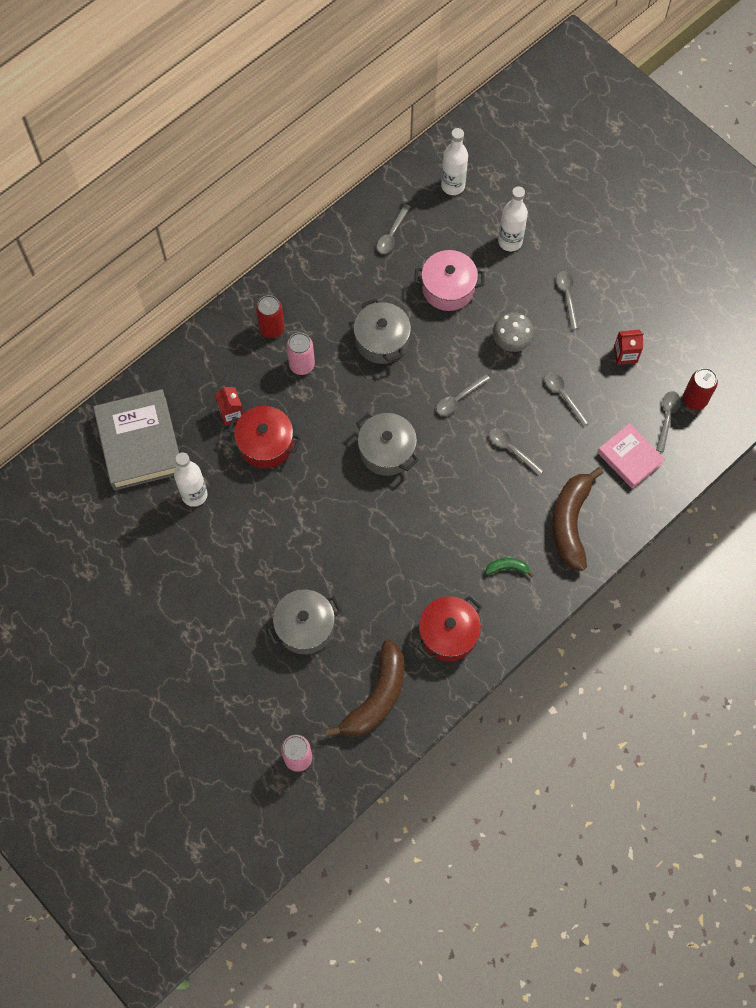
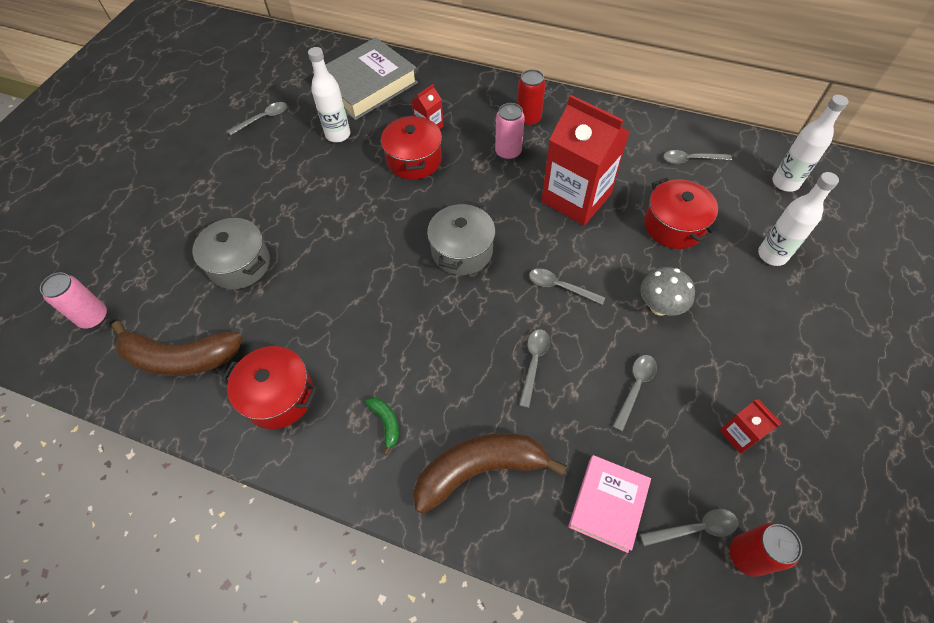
camera: 65 degrees right, 10 degrees down
grey pot [354,299,411,364] -> red carton [541,95,630,226]
pink pot [414,250,484,311] -> red pot [644,178,718,249]
grey spoon [556,271,578,330] -> grey spoon moved to [228,102,287,135]

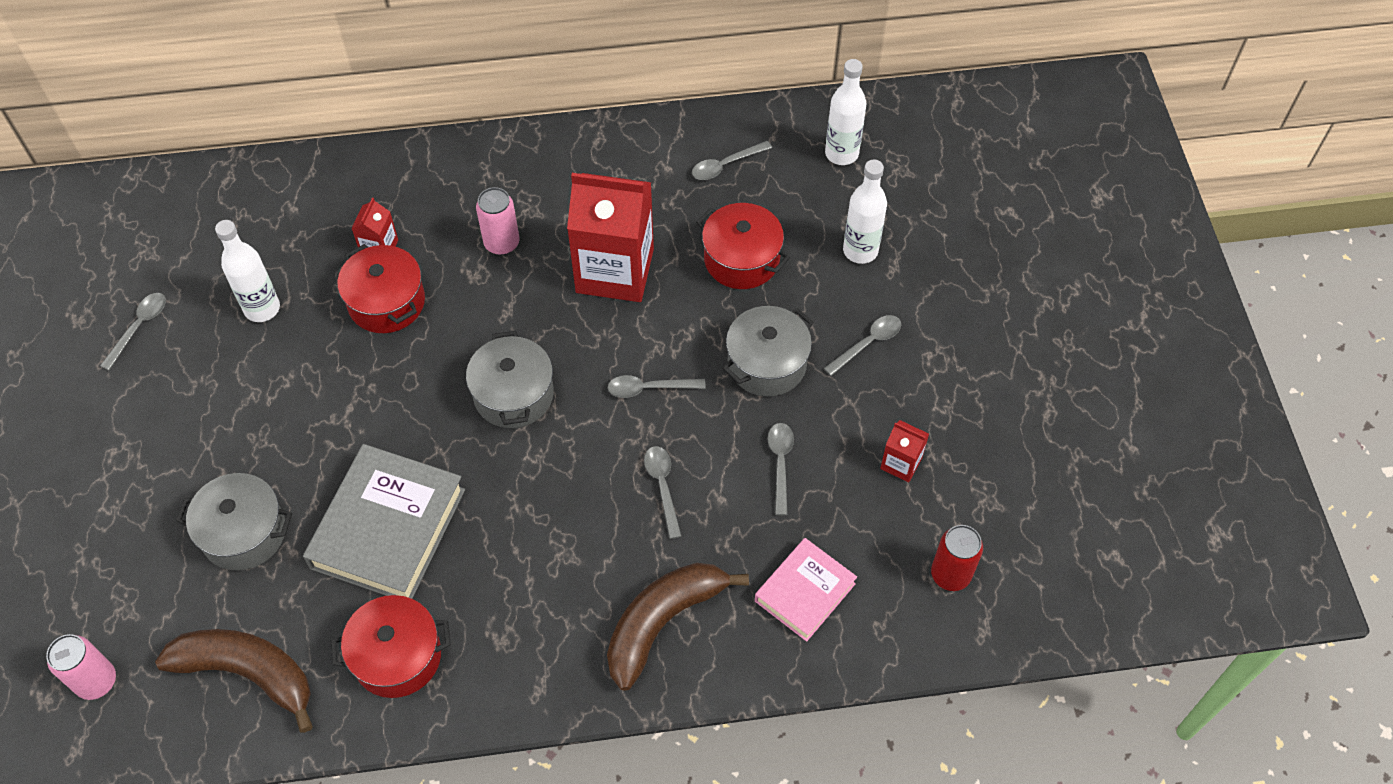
camera: 30 degrees left, 0 degrees up
brown banana [112,321,243,376] -> brown banana turned 135 degrees counterclockwise [155,629,313,733]
grey book [312,37,418,120] -> grey book moved to [303,444,465,599]
green banana [365,397,399,455] -> none
red can [517,69,546,126] -> none
pink book [568,455,651,553] -> pink book turned 45 degrees clockwise [755,538,857,642]
grey mushroom [640,267,695,316] -> grey pot [723,306,814,397]
grey spoon [640,509,738,546] -> grey spoon moved to [824,315,901,376]

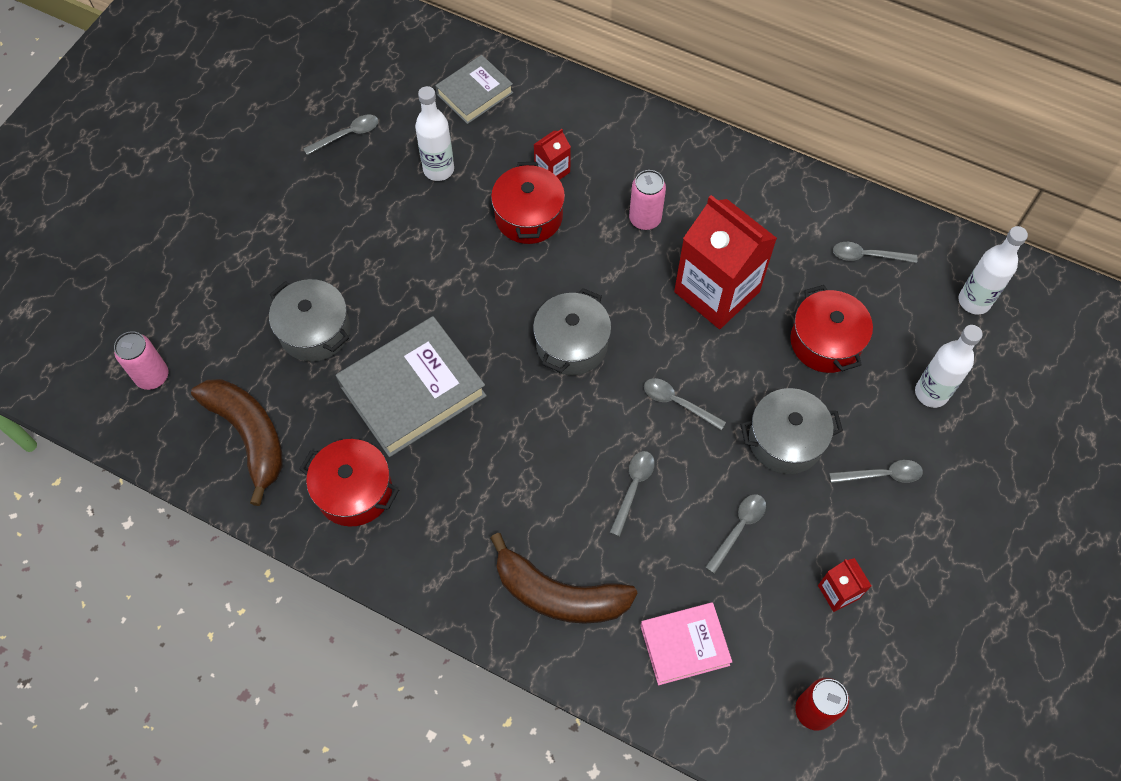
camera: 35 degrees right, 5 degrees up
brown banana [607,563,749,691] -> brown banana turned 150 degrees counterclockwise [490,533,638,624]
none -> grey book [435,55,513,124]

